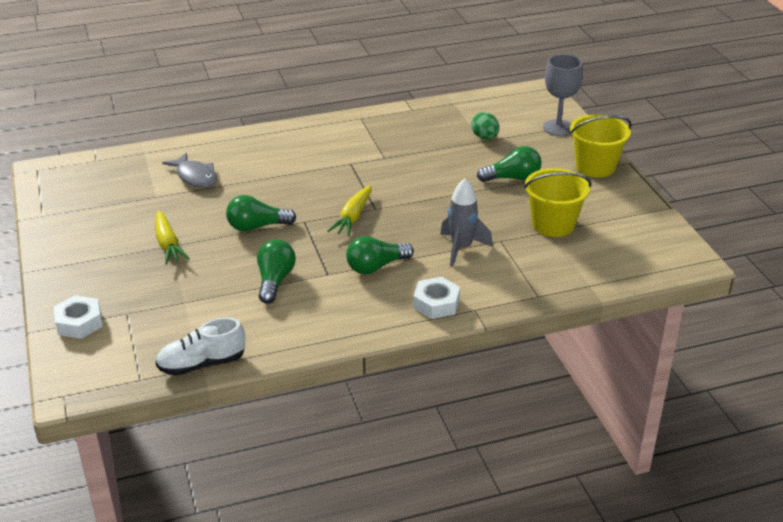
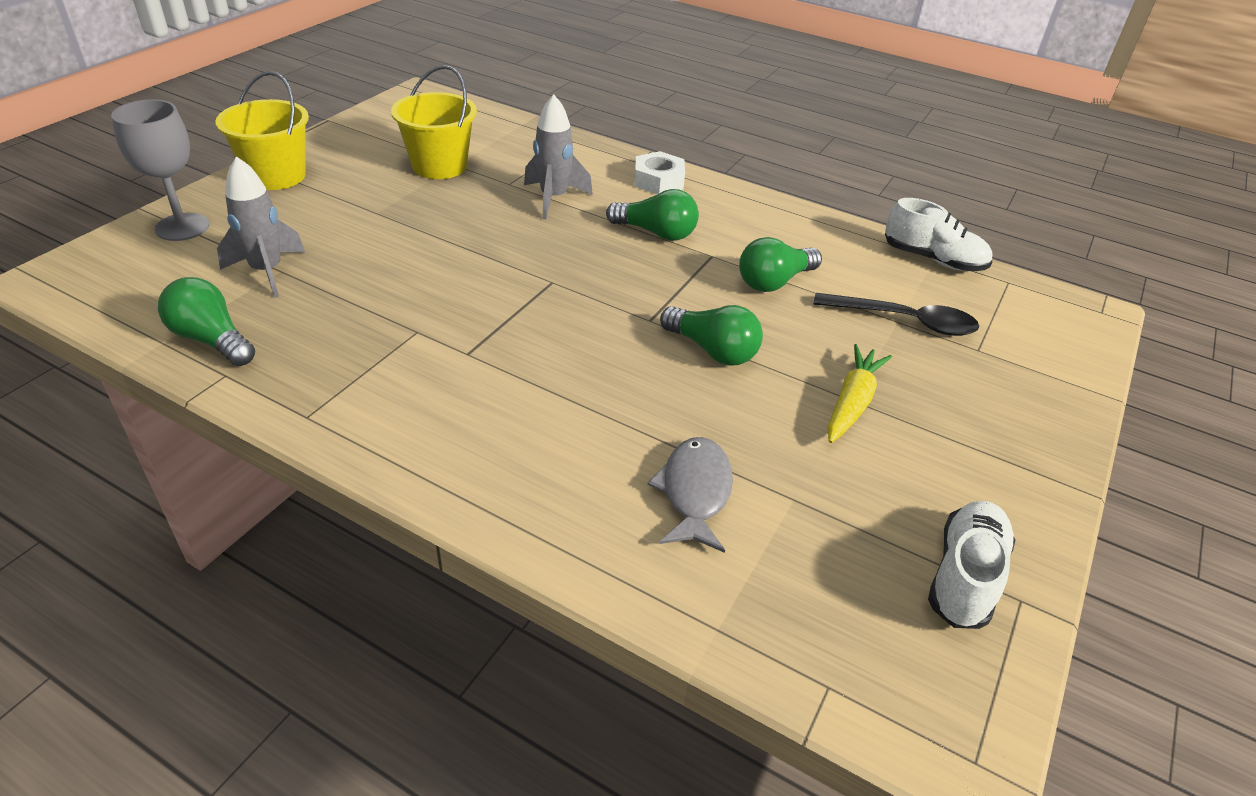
camera: 135 degrees left, 5 degrees up
white nut [54,295,103,339] -> none
yellow carrot [327,185,371,236] -> none
green egg [471,112,499,140] -> grey rocket [217,156,305,298]
green light bulb [477,146,542,182] -> green light bulb moved to [158,277,255,366]
none -> black spoon [813,293,979,336]
none -> white shoe [928,501,1015,629]

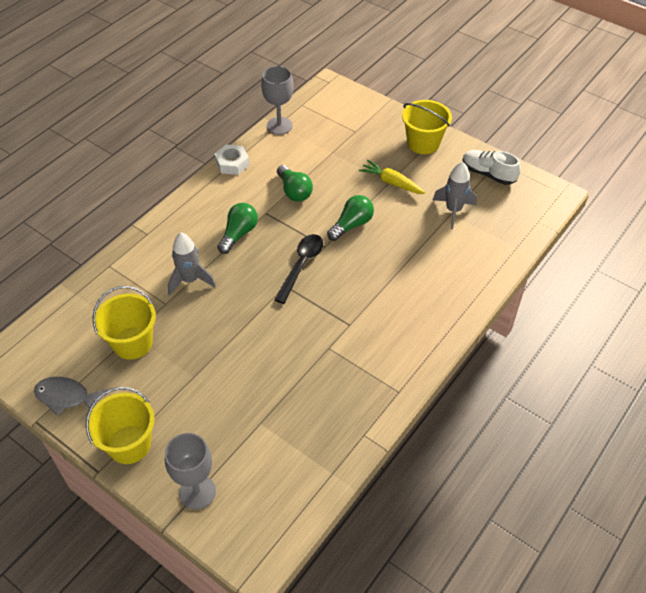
camera: 80 degrees left, 10 degrees up
green light bulb [158,277,255,366] -> none
grey rocket [217,156,305,298] -> grey rocket moved to [433,162,477,229]
white nut [634,151,685,195] -> white nut moved to [215,144,249,175]
grey fish [647,437,733,553] -> grey fish moved to [34,377,107,416]
black spoon [813,293,979,336] -> black spoon moved to [275,234,323,304]
white shoe [885,198,992,271] -> grey goblet [261,66,294,135]
none -> yellow bucket [402,100,452,154]

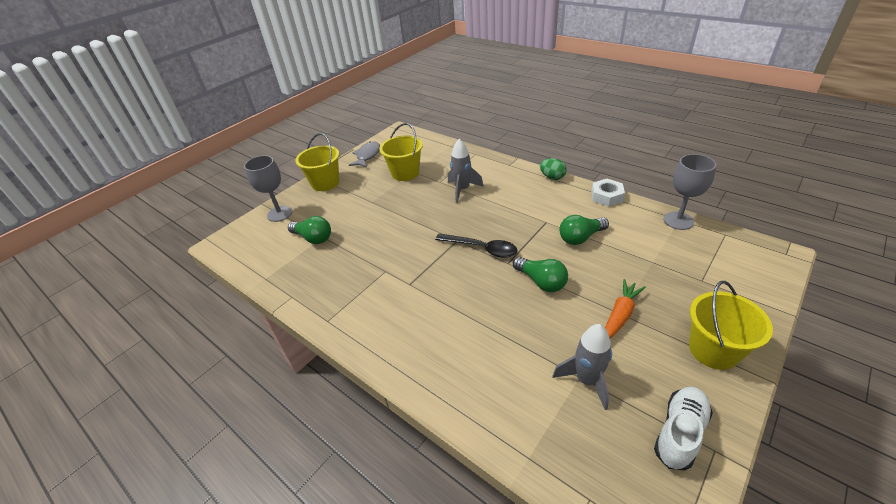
camera: 95 degrees right, 10 degrees down
green light bulb [218,203,258,254] -> green light bulb moved to [288,216,331,244]
yellow carrot [359,160,425,194] -> orange carrot [605,279,646,339]
none -> green egg [540,158,567,180]

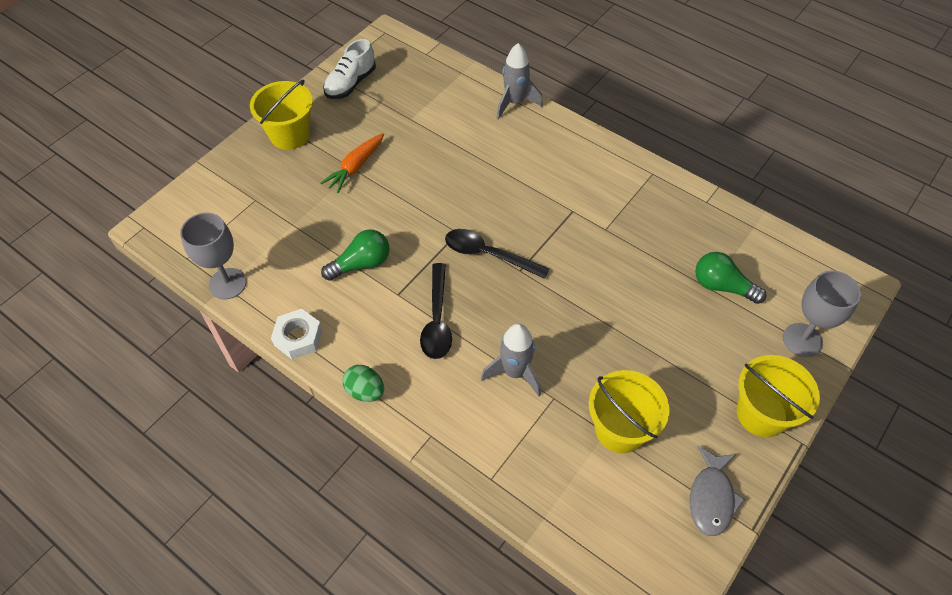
camera: 175 degrees right, 15 degrees up
green light bulb [513,257,568,292] -> none
grey rocket [552,324,612,410] -> grey rocket moved to [497,43,543,119]
none -> black spoon [420,263,452,359]

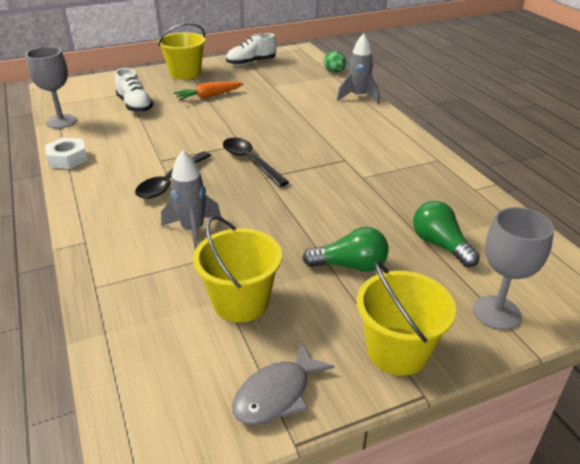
camera: 30 degrees right, 20 degrees down
green light bulb [321,229,390,281] -> green light bulb moved to [302,227,388,272]
green egg [343,365,384,402] -> green egg moved to [324,51,346,73]
none -> white shoe [115,68,154,113]

